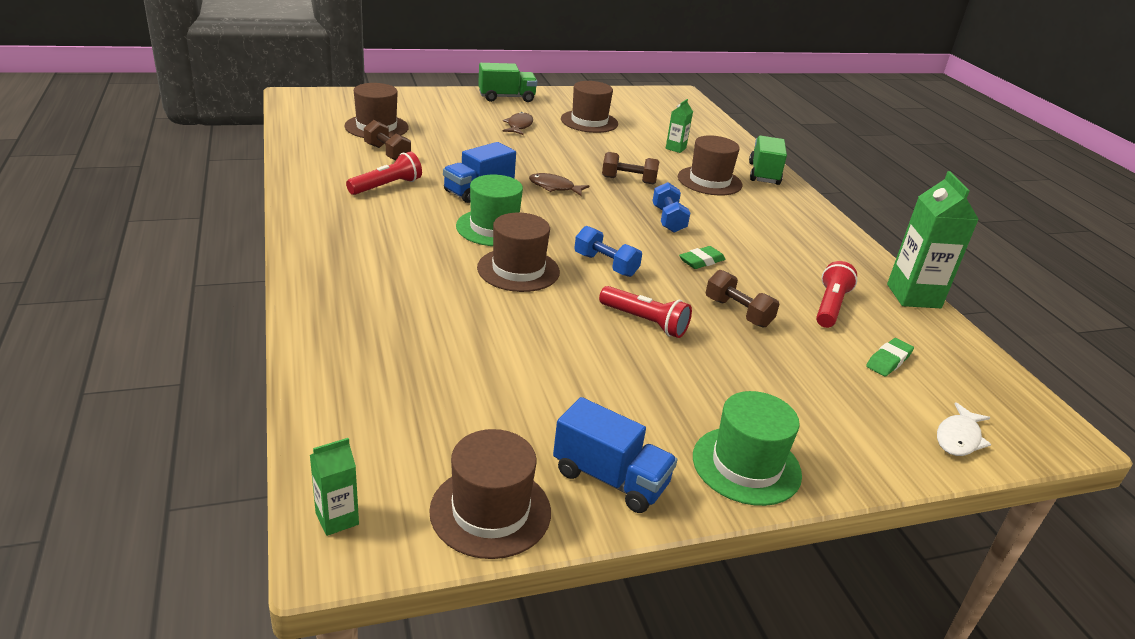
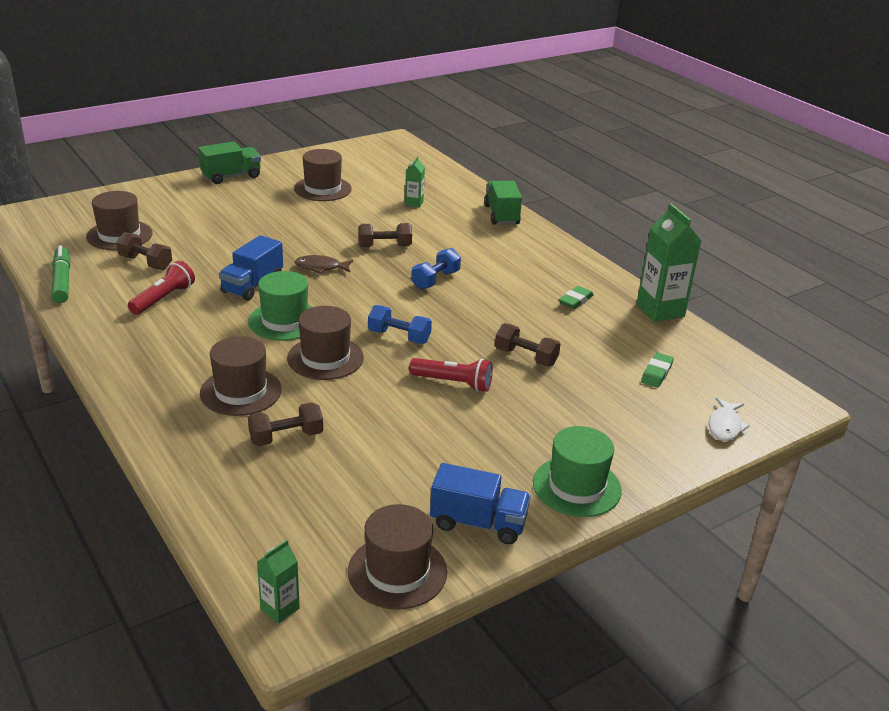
camera: 15 degrees left, 0 degrees up
brown fish [502,112,533,135] -> none
blue dumbbell [653,182,690,233] -> blue dumbbell turned 60 degrees clockwise [411,248,461,289]
brown hat [678,135,742,195] -> brown hat moved to [200,336,282,416]
green eraser [679,246,725,269] -> green eraser moved to [559,286,594,309]
red flashlight [816,261,857,328] -> none
none -> green marker [51,245,70,303]
none -> brown dumbbell [248,402,323,446]

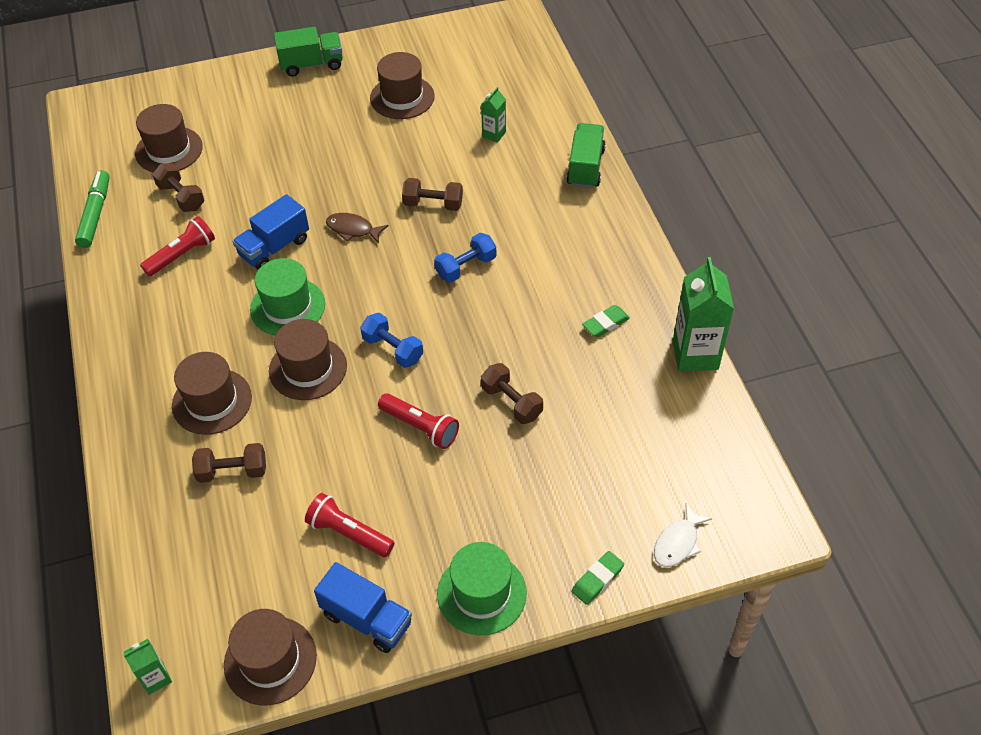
camera: 20 degrees right, 20 degrees up
green eraser [641,353,674,388] -> green eraser moved to [572,551,624,605]
none -> red flashlight [305,493,394,558]

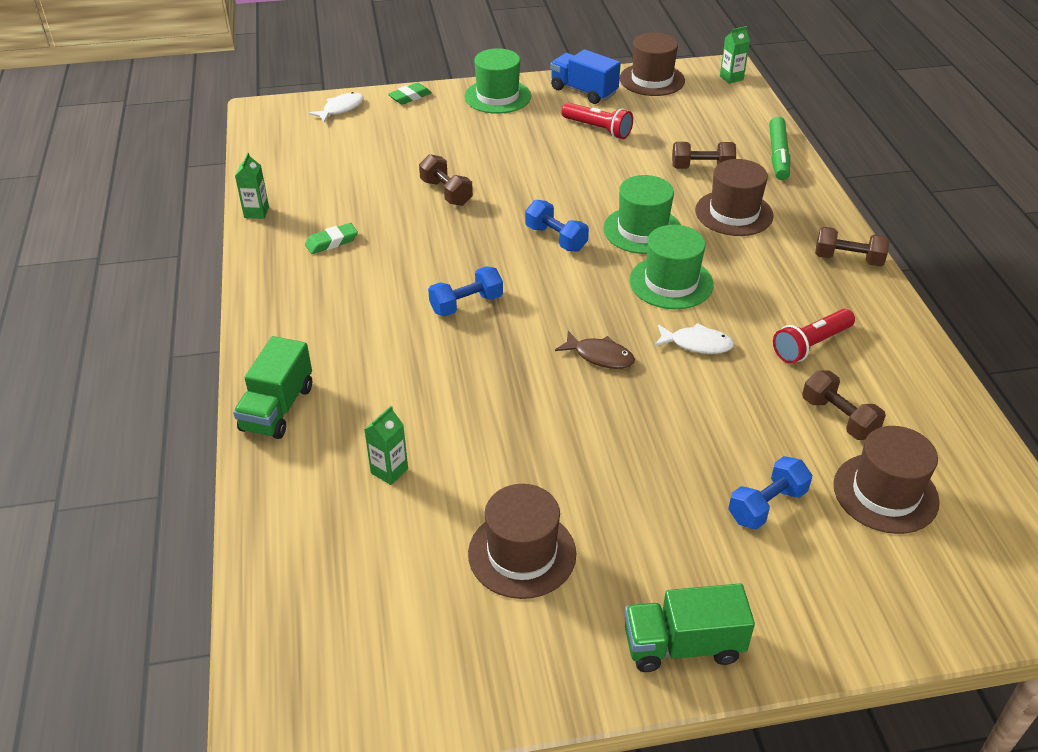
camera: 175 degrees left, 10 degrees down
green marker [75,170,110,248] -> green marker moved to [769,116,790,180]
blue truck [233,194,309,270] -> white fish [654,323,734,354]
brown hat [269,319,347,400] -> green hat [603,175,681,254]
red flashlight [378,393,459,449] -> none
brown dumbbell [402,178,463,211] -> brown dumbbell moved to [815,227,890,267]
green carton [673,257,734,372] -> green carton [235,153,269,219], size x0.51
none -> blue dumbbell [728,456,812,529]

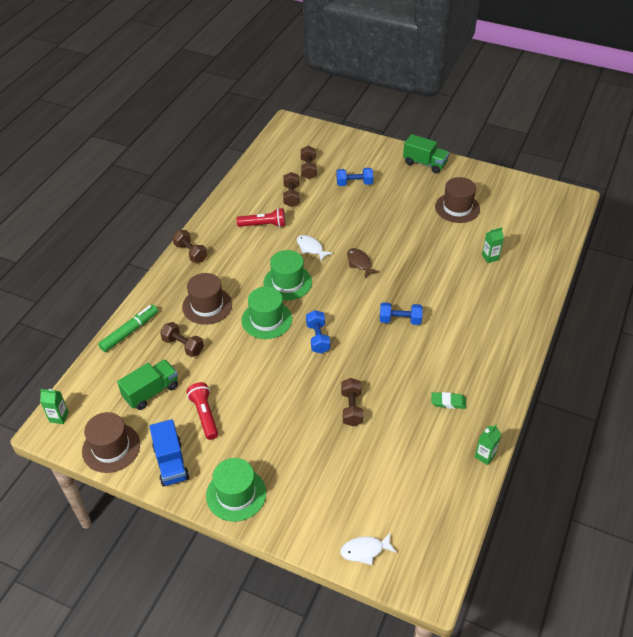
camera: 145 degrees left, 5 degrees up
green truck [233,336,312,439] -> green truck moved to [117,359,178,410]
green eraser [388,83,432,105] -> none
brown hat [833,426,940,534] -> brown dumbbell [301,146,317,179]

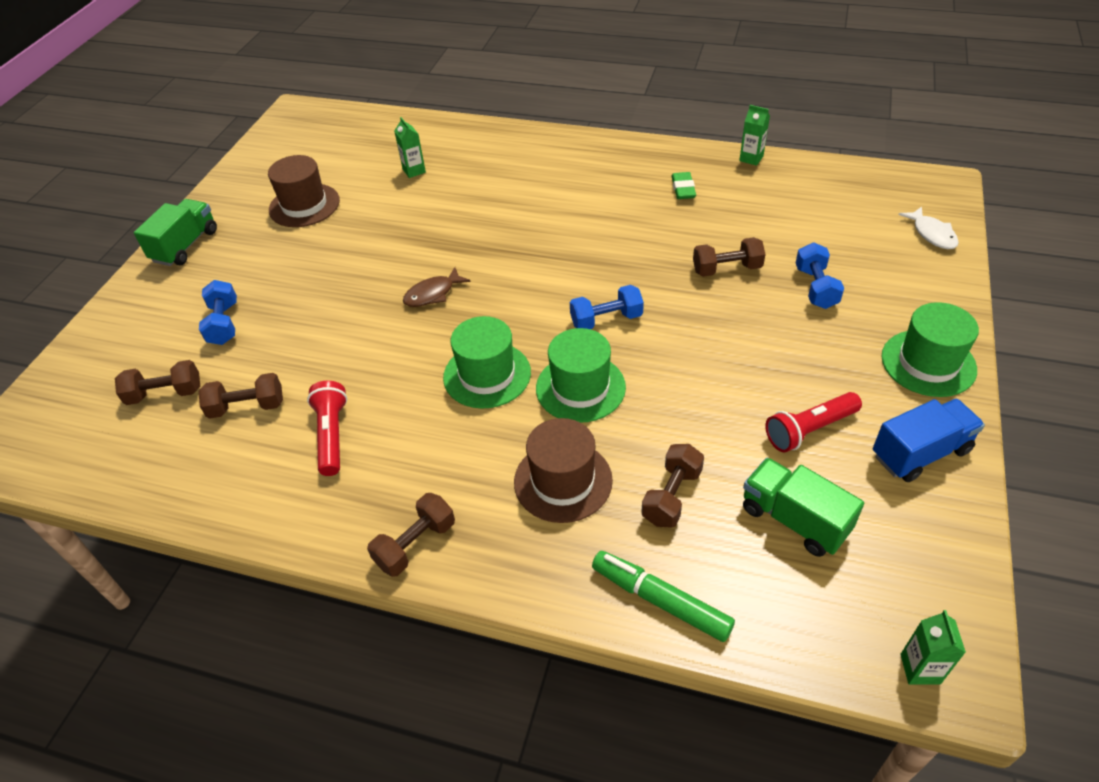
camera: 95 degrees left, 0 degrees up
brown hat [82,412,140,473] -> none
white fish [297,235,333,261] -> none
blue dumbbell [380,302,423,325] -> blue dumbbell moved to [795,242,844,309]

